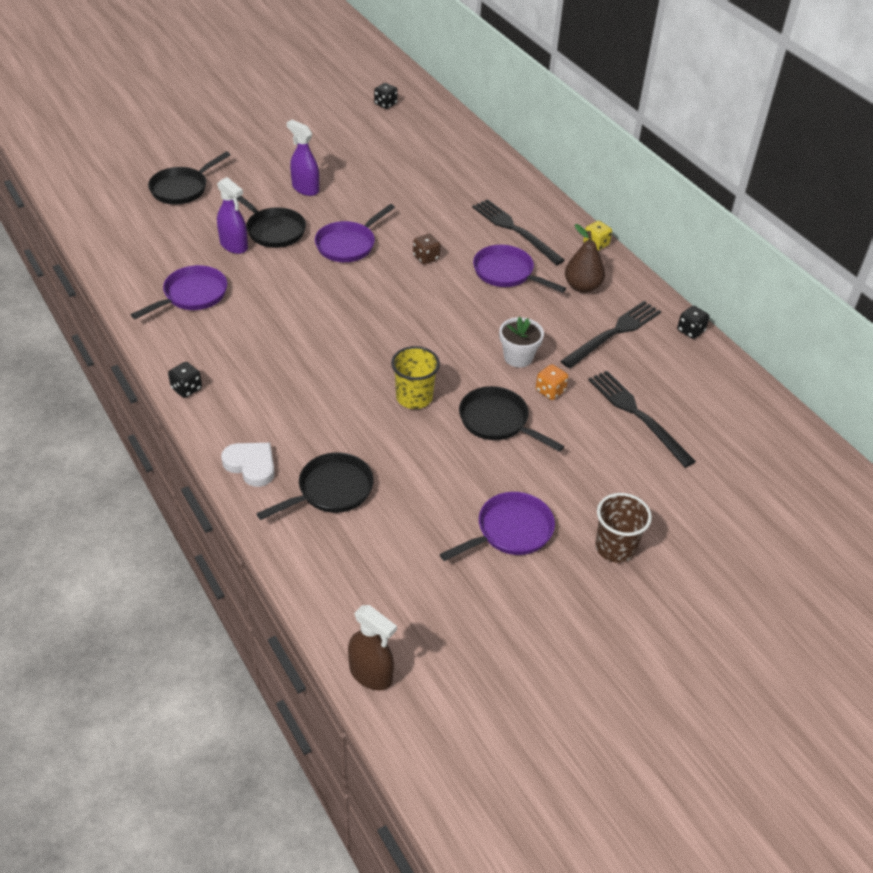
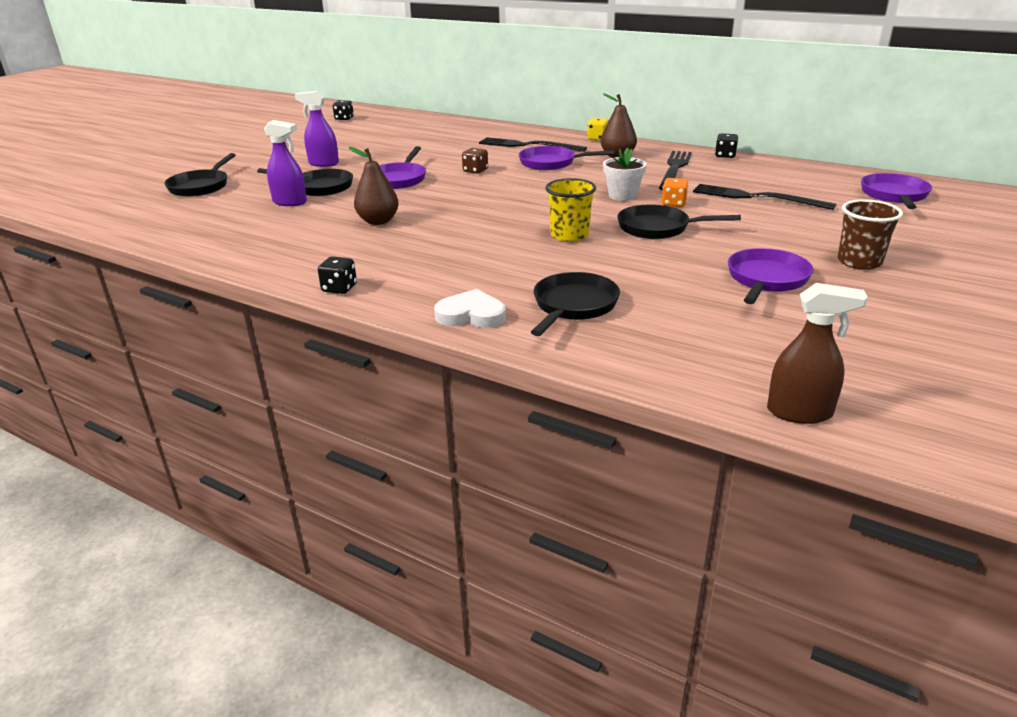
camera: 25 degrees left, 15 degrees down
purple pan [131,265,227,319] -> purple pan moved to [861,173,932,209]
none -> brown pear [349,147,399,225]

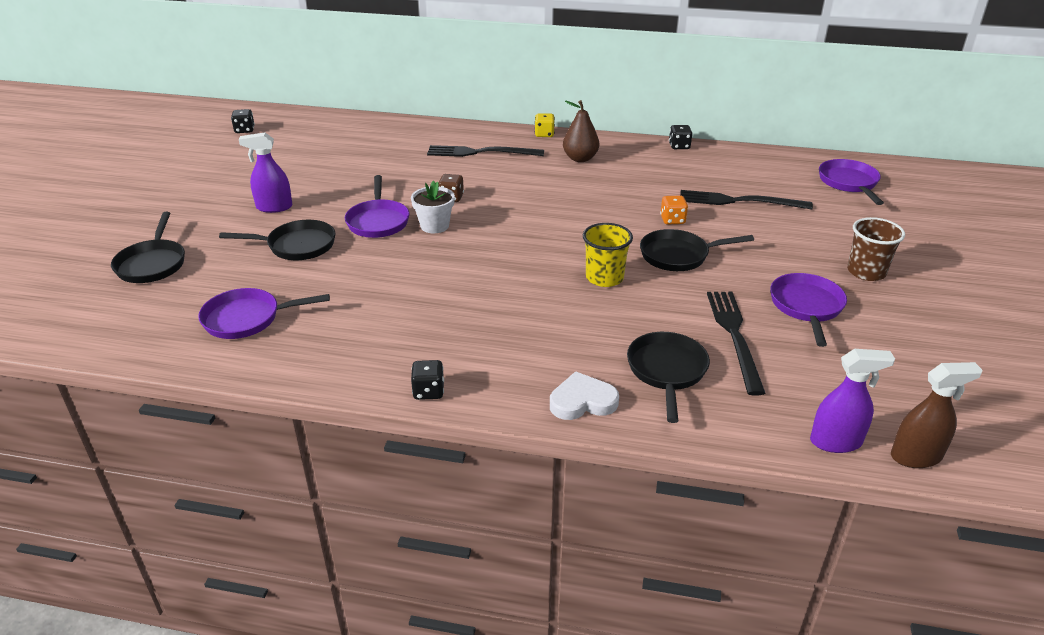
camera: 20 degrees left, 5 degrees up
purple spray bottle [264,120,307,206] -> purple spray bottle moved to [810,349,895,453]
brown pear [349,147,399,225] -> none
purple pan [519,146,614,170] -> purple pan moved to [198,288,330,339]
white flower pot [603,147,647,201] -> white flower pot moved to [411,181,455,233]
black fork [659,151,692,190] -> black fork moved to [707,292,765,396]

